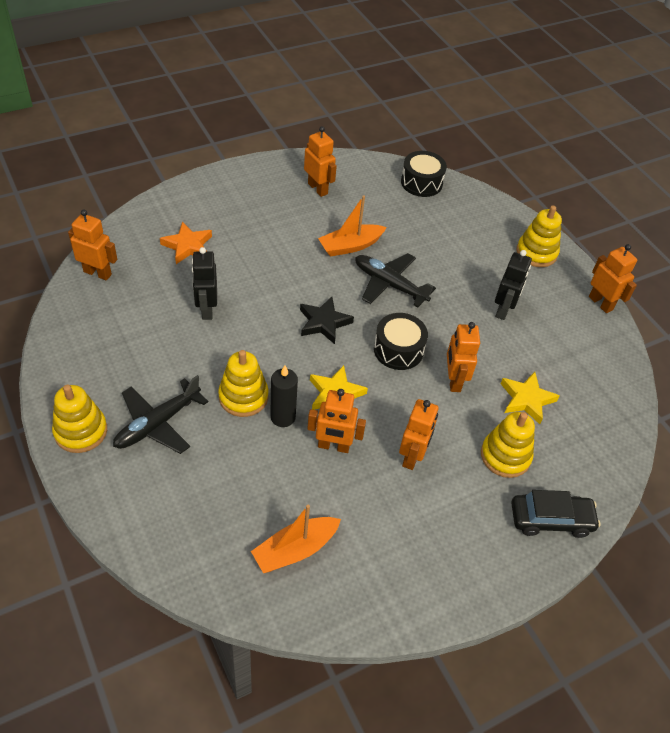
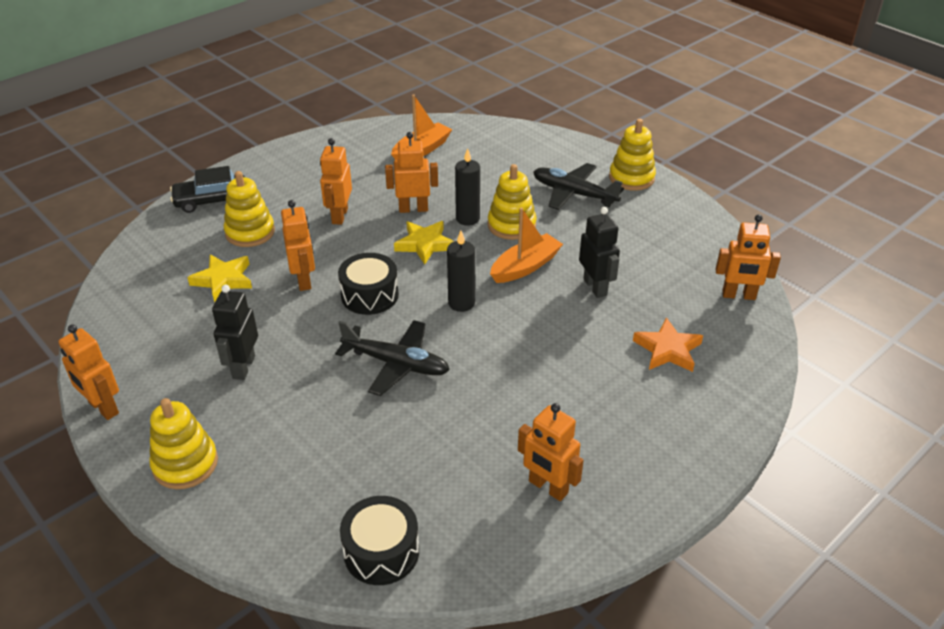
camera: 170 degrees right, 10 degrees down
black plane [113,375,208,454] -> black plane turned 90 degrees counterclockwise [533,163,624,210]
black star [300,297,354,344] -> black candle [447,231,475,312]
orange boat [318,196,387,257] -> orange boat moved to [490,208,563,283]

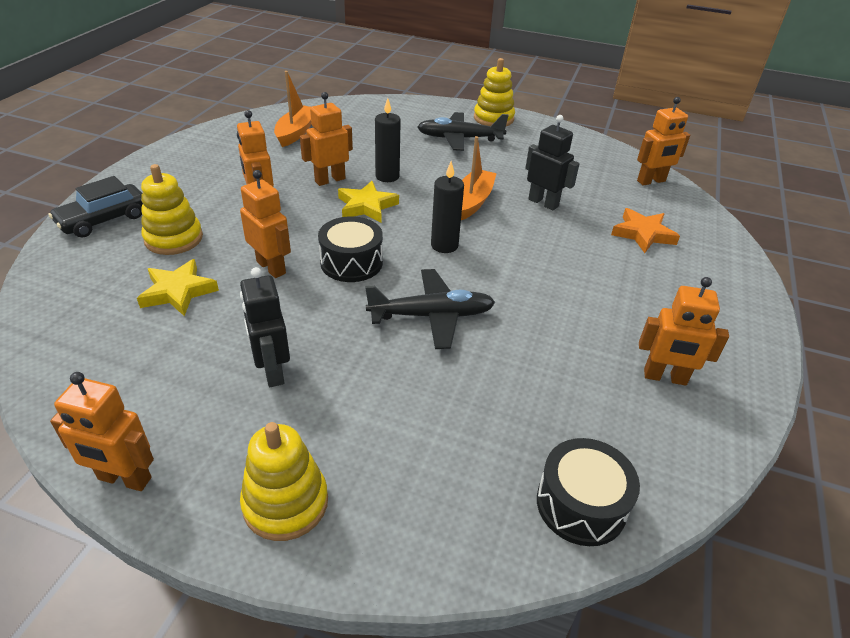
camera: 30 degrees left, 0 degrees up
yellow stacking toy [488,164,537,240] -> none

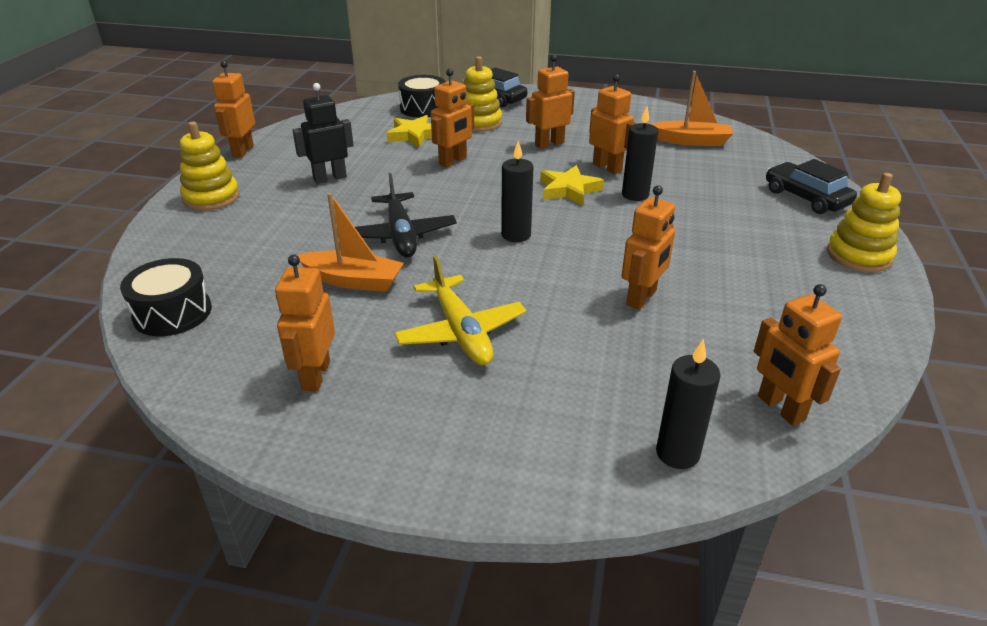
camera: 85 degrees right, 5 degrees down
black drum [318,216,383,282] -> black drum moved to [398,75,446,118]
black plane [417,112,509,151] -> none
orange boat [461,136,497,220] -> orange boat moved to [297,193,404,292]
black robot [525,115,580,211] -> orange robot [622,185,675,310]
orange star [611,208,680,253] -> none
none -> yellow plane [394,255,526,365]
none -> black candle [656,339,721,469]
none -> black car [766,159,857,214]

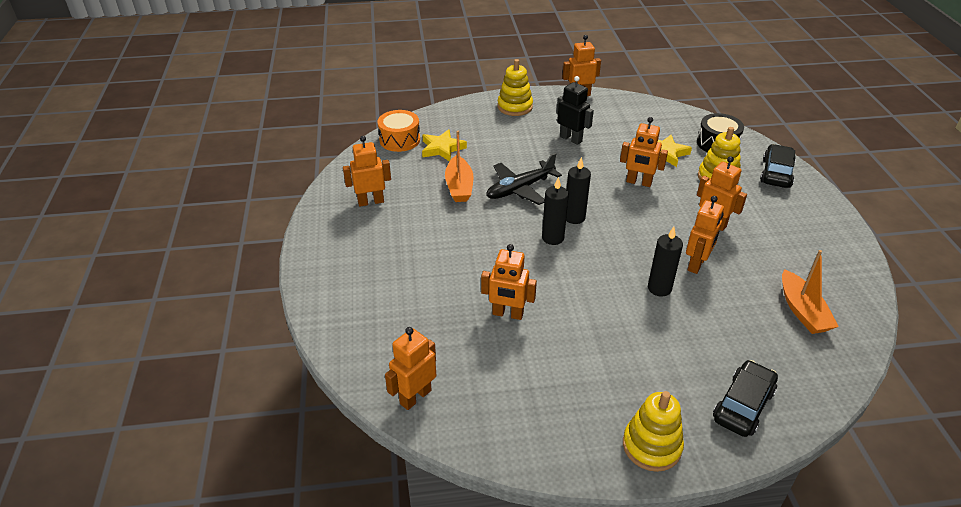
camera: 70 degrees right, 5 degrees up
black drum [120,258,212,337] -> orange drum [377,110,420,152]
yellow plane [394,255,526,365] -> none
yellow star [540,165,604,205] -> yellow star moved to [422,129,467,162]
black candle [656,339,721,469] -> black candle moved to [566,157,591,224]

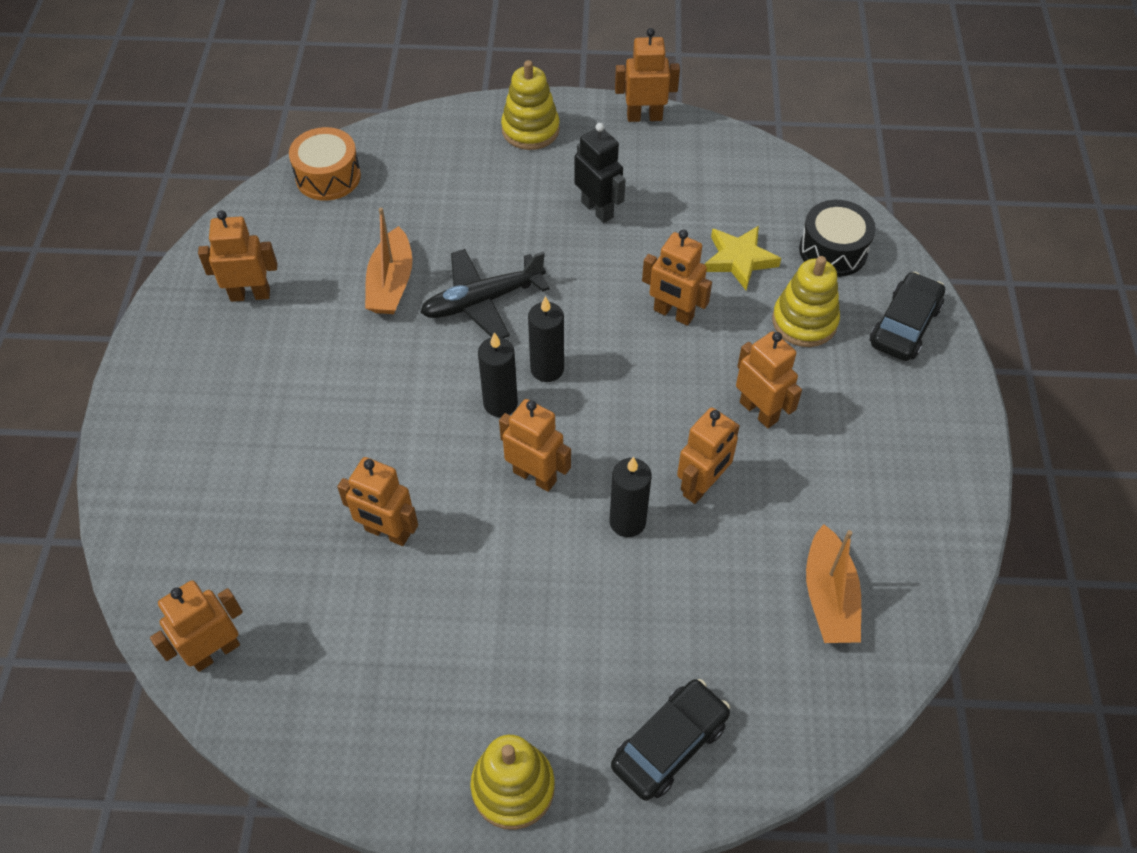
camera: 10 degrees right, 15 degrees up
yellow star [422,129,467,162] -> none
none -> orange robot [499,399,571,492]

